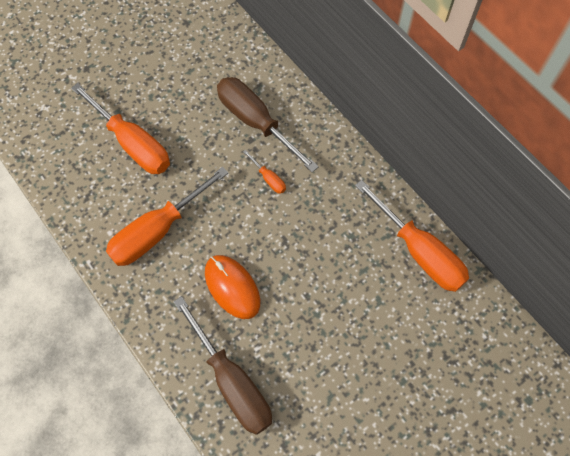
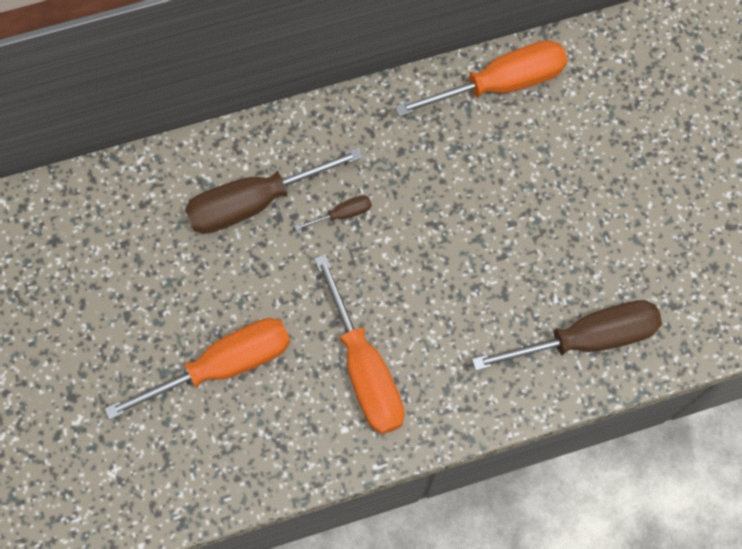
camera: 70 degrees left, 5 degrees up
orange mouse [205,255,260,319] -> none
orange screwdriver [243,150,286,194] -> brown screwdriver [294,195,372,231]

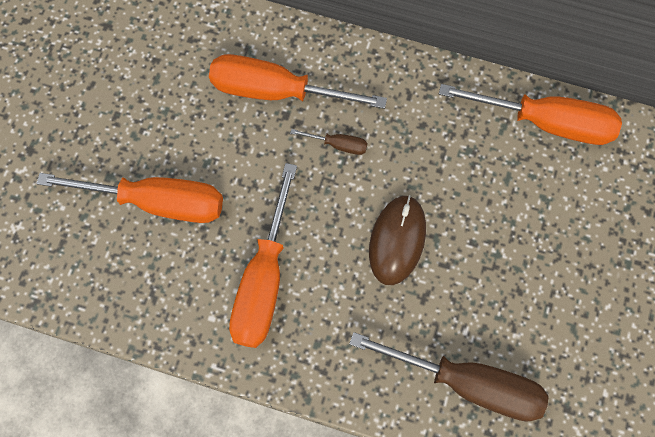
camera: 35 degrees right, 0 degrees up
brown screwdriver [185,147,363,234] -> orange screwdriver [209,54,387,109]
none -> brown mouse [369,195,426,285]

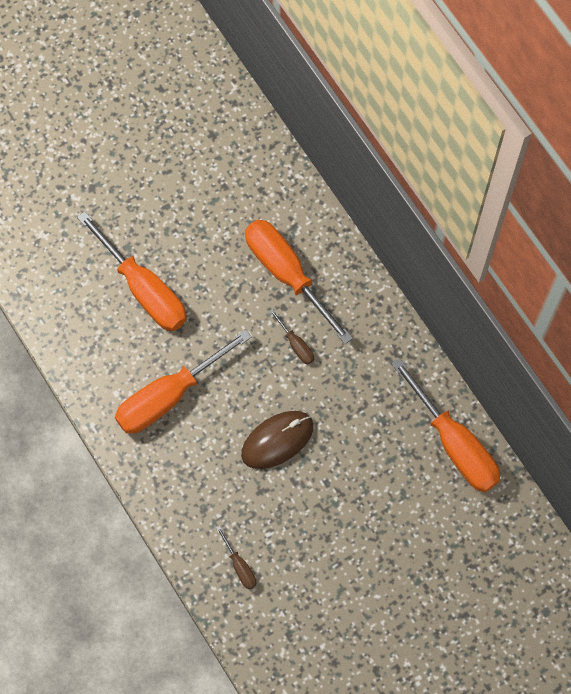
camera: 40 degrees right, 0 degrees up
brown screwdriver [349,332,549,422] -> brown screwdriver [216,525,257,590], size x0.43

